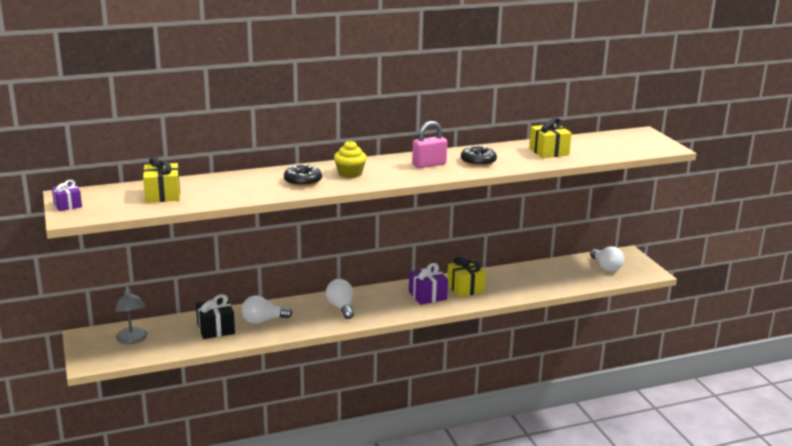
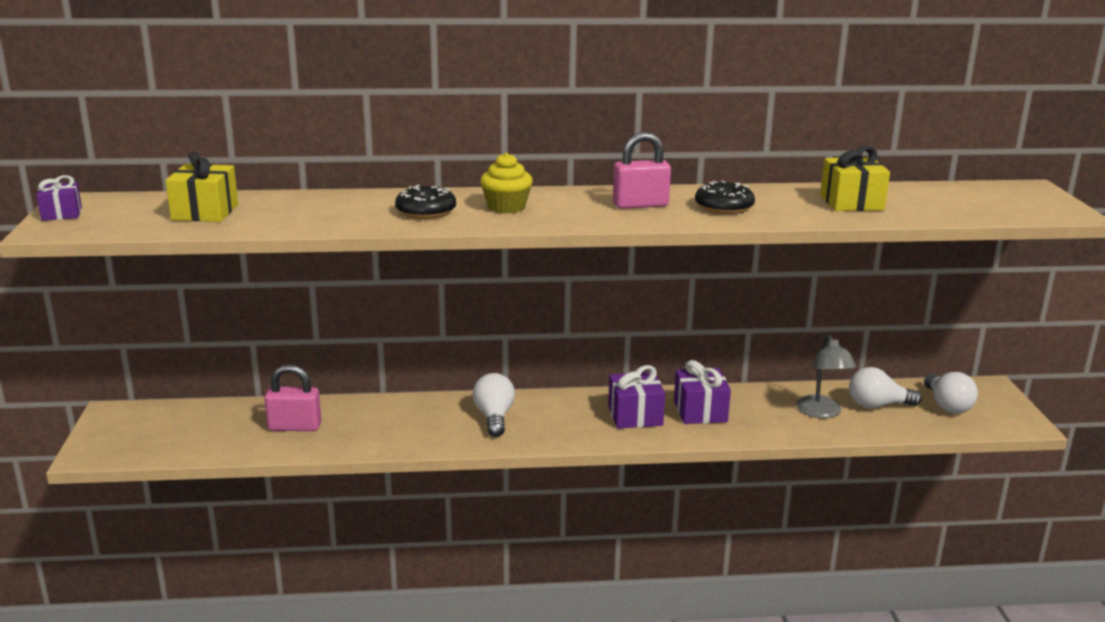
camera: 15 degrees right, 0 degrees up
grey lamp [115,287,148,344] -> grey lamp moved to [796,335,856,418]
black gift [196,294,235,339] -> pink padlock [264,364,322,431]
white light bulb [241,295,292,324] -> white light bulb moved to [849,367,922,408]
yellow gift [447,257,486,297] -> purple gift [674,360,731,424]

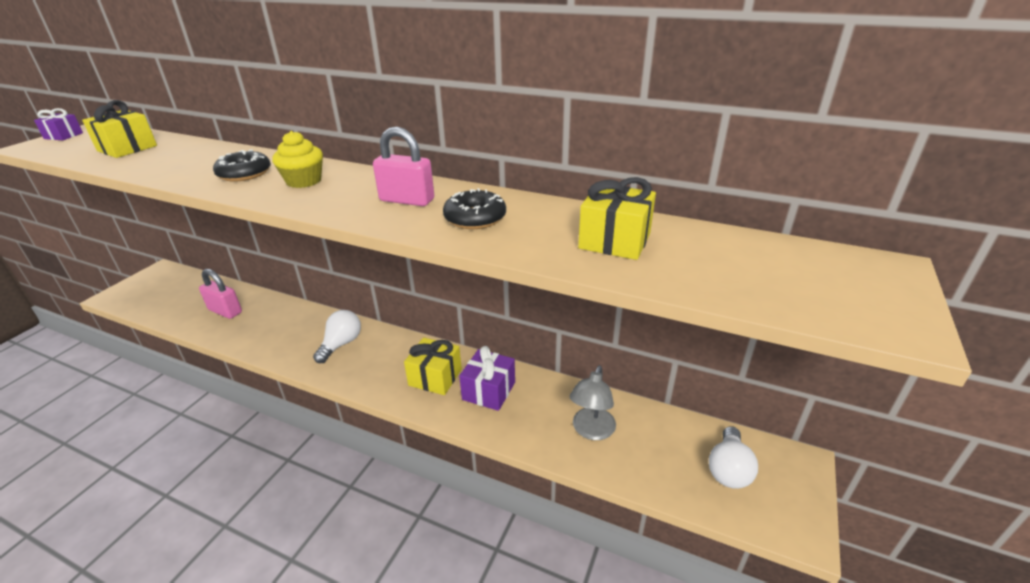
camera: 30 degrees right, 10 degrees up
purple gift [608,365,665,429] -> yellow gift [404,337,462,395]
white light bulb [849,367,922,408] -> none

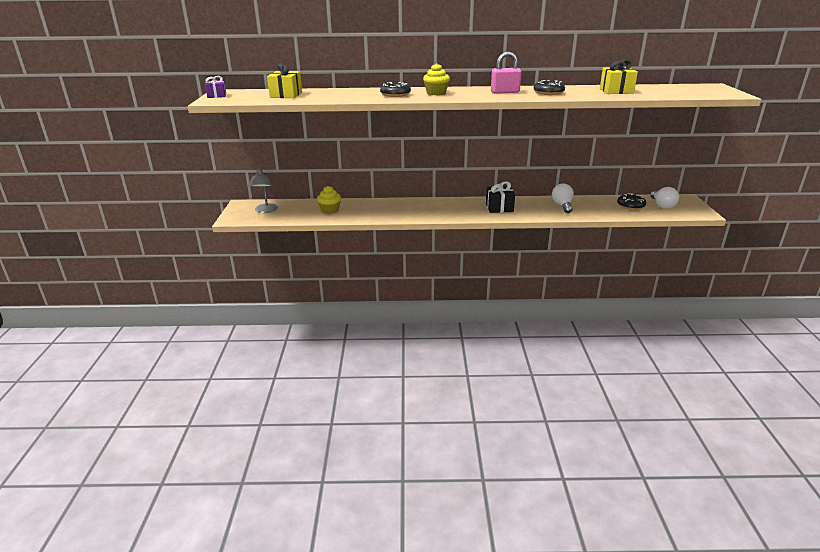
camera: 25 degrees left, 5 degrees down
pink padlock [199,269,242,319] -> yellow cupcake [317,186,341,214]
white light bulb [313,310,361,363] -> white light bulb moved to [552,183,574,213]
yellow gift [404,337,462,395] -> black gift [486,181,515,213]
purple gift [459,346,515,411] -> none
grey lamp [570,365,616,440] -> grey lamp moved to [249,169,278,213]
none -> black donut [617,193,646,210]

